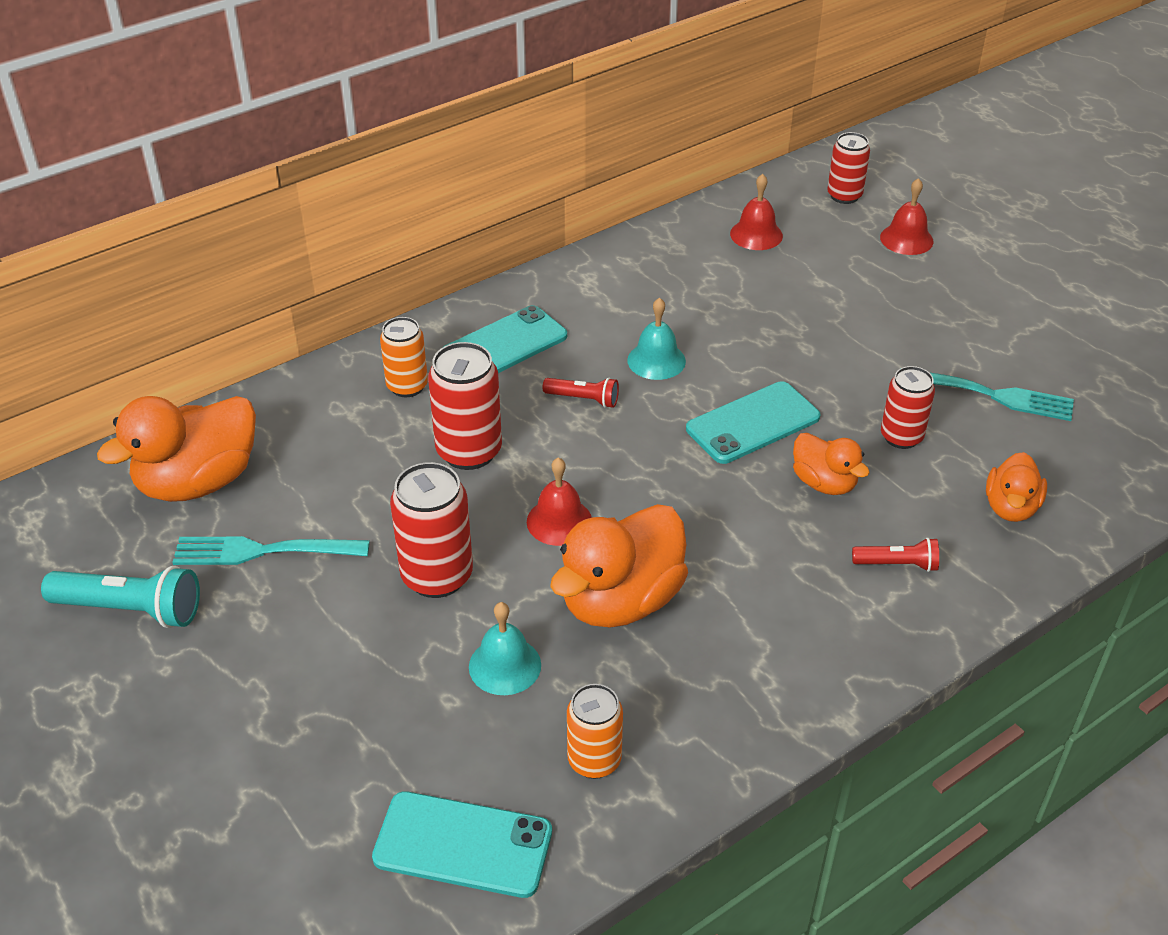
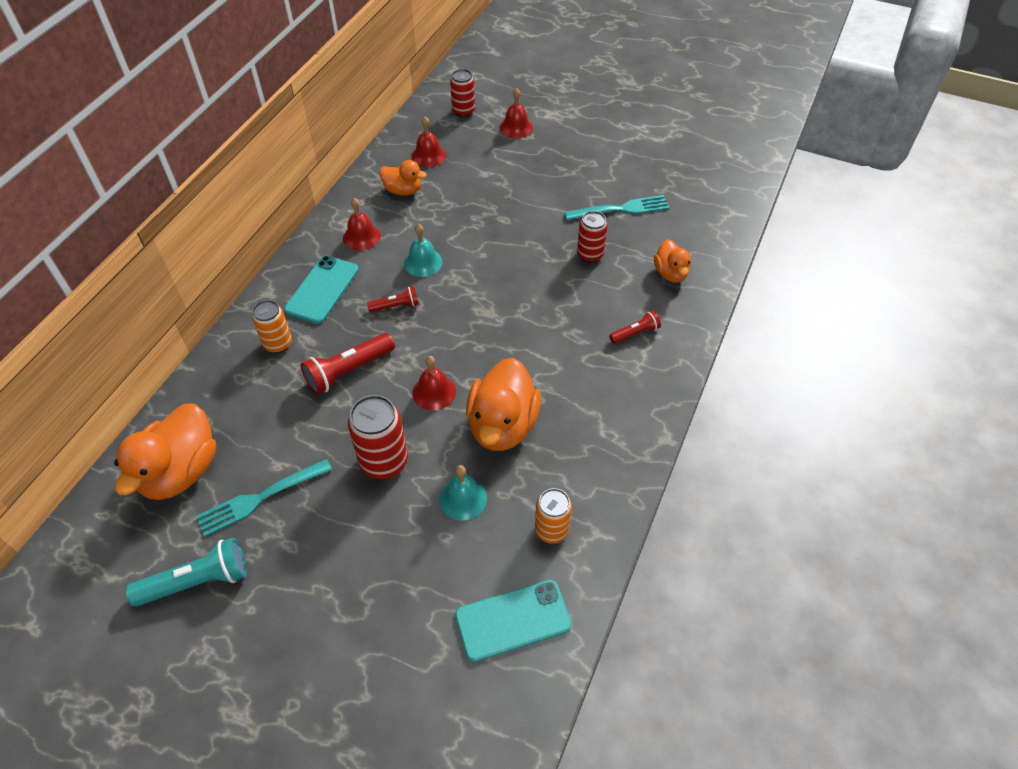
camera: 30 degrees left, 10 degrees up
red can [428,342,502,470] -> red flashlight [301,333,395,395]
turquoise phone [686,381,820,464] -> none
orange duck [793,433,870,495] -> orange duck moved to [379,160,427,195]
none -> red bell [343,198,381,251]

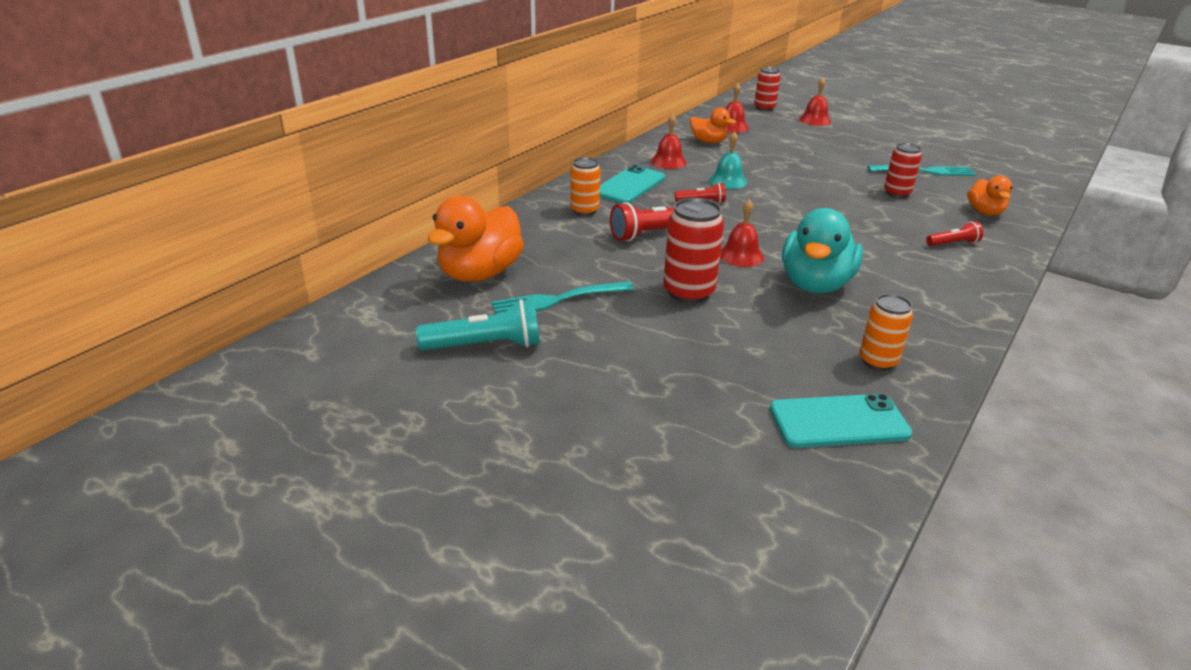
camera: 10 degrees right, 20 degrees down
turquoise bell [439,465,487,520] -> none
orange duck [466,358,541,451] -> turquoise duck [782,208,863,293]

